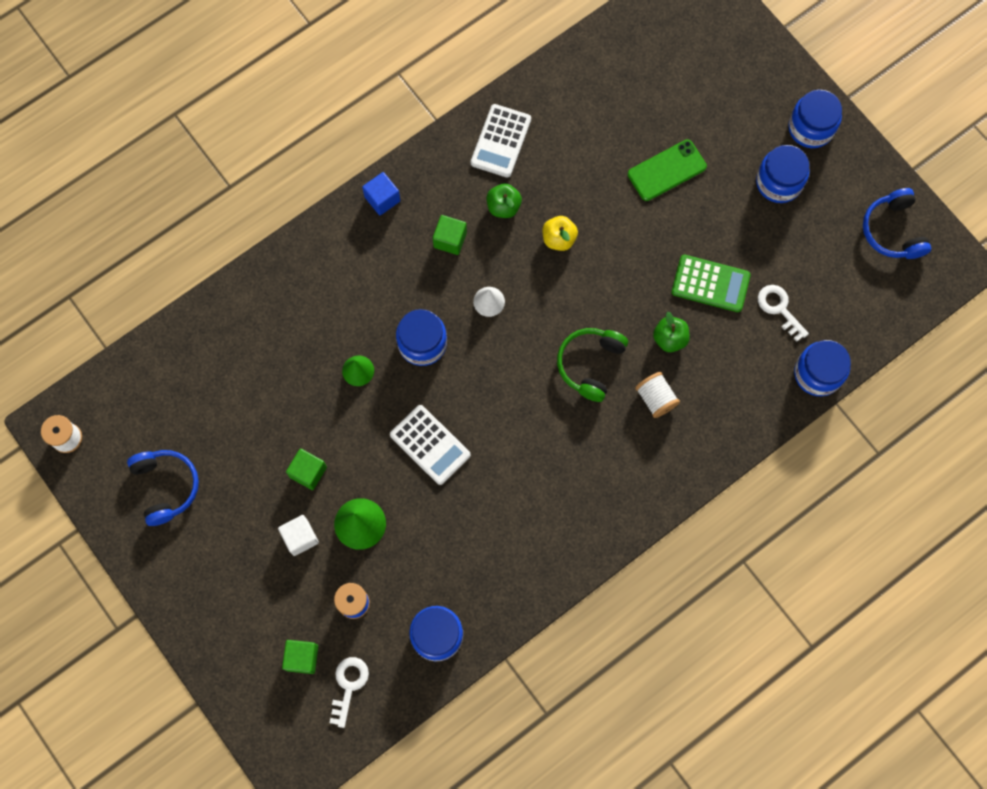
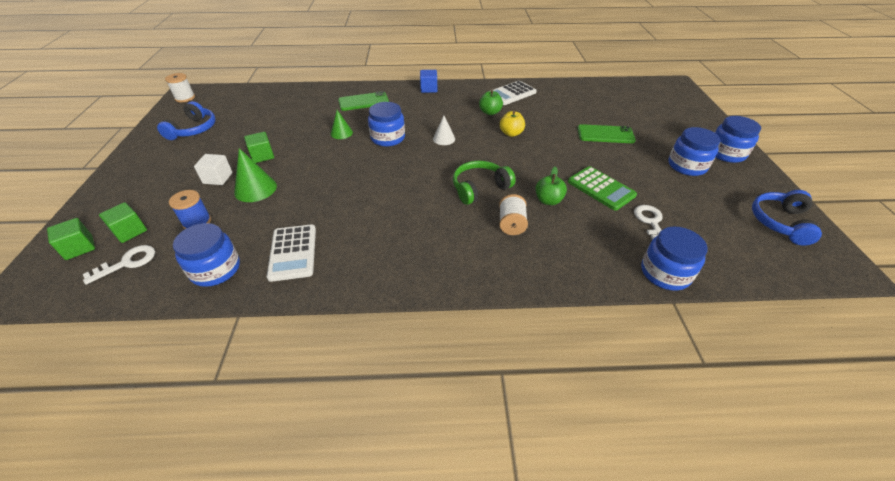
camera: 35 degrees right, 30 degrees down
white calculator [390,405,471,485] -> white calculator moved to [267,224,316,282]
green cube [433,215,467,255] -> green cube moved to [47,218,95,260]
none -> green phone [338,91,389,111]

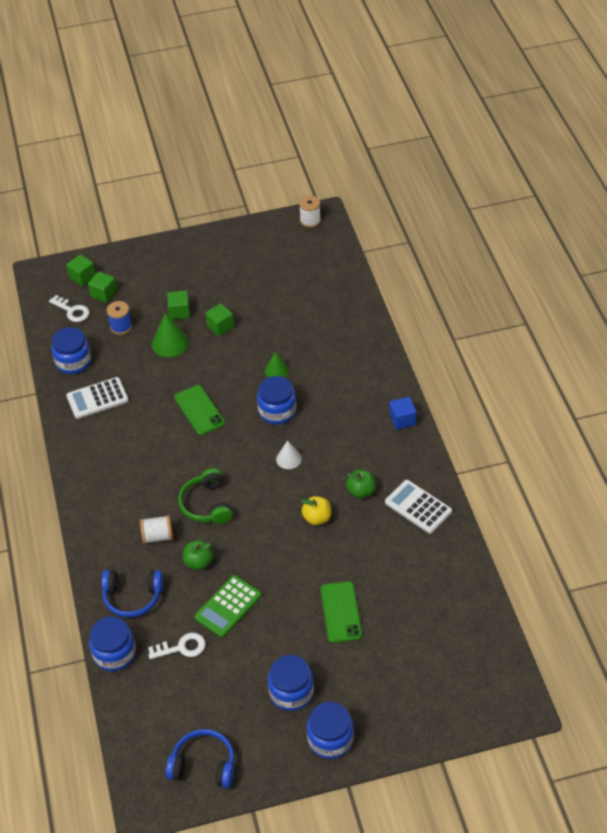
camera: 80 degrees right, 5 degrees up
blue headphones [157,101,216,140] -> blue headphones moved to [101,570,164,618]
white cube [194,154,233,185] -> green cube [167,291,190,320]
green phone [338,91,389,111] -> green phone moved to [174,385,225,435]
green headphones [453,160,516,205] -> green headphones turned 150 degrees counterclockwise [178,468,233,524]

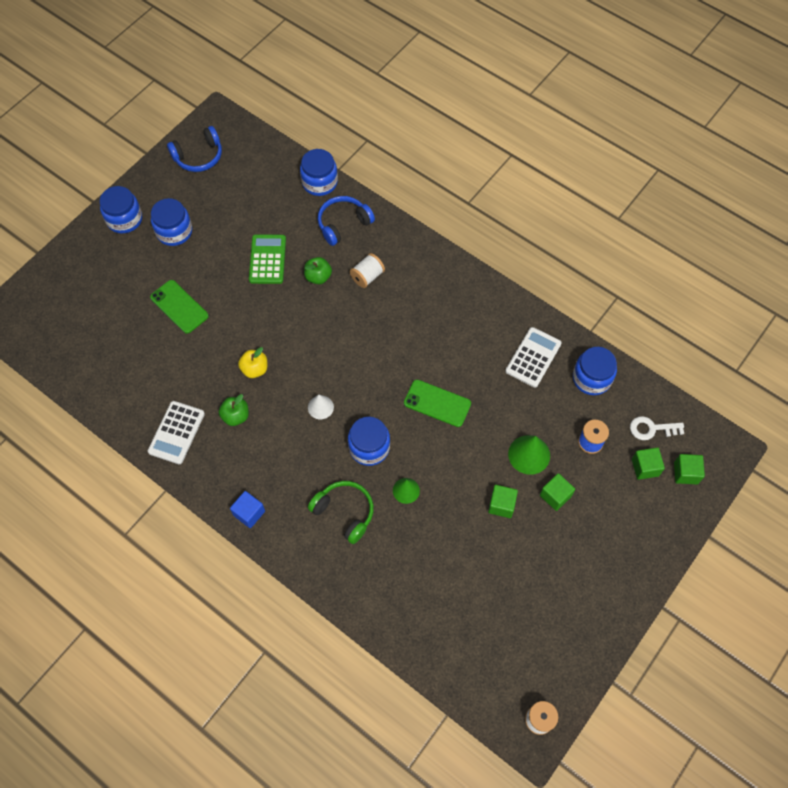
camera: 140 degrees right, 15 degrees up
white key [148,633,206,659] -> none
green headphones [178,468,233,524] -> green headphones moved to [308,481,374,544]
white calculator [385,480,452,534] -> white calculator turned 105 degrees clockwise [148,401,205,464]

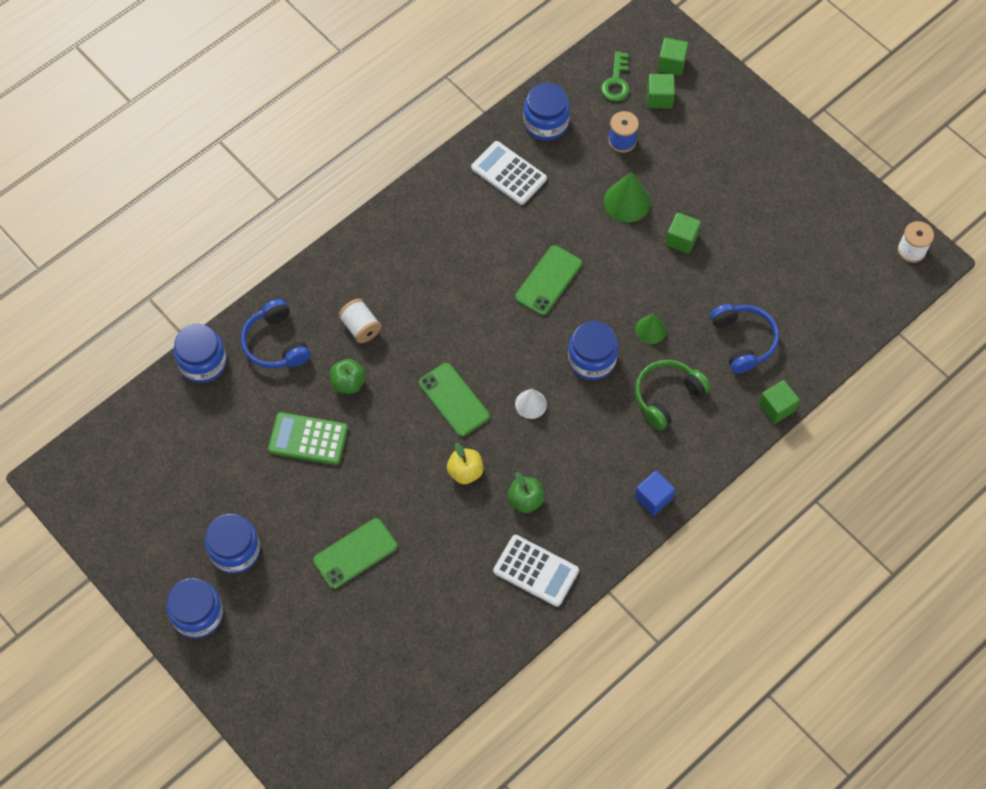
camera: 80 degrees left, 0 degrees up
blue headphones [167,126,222,172] -> blue headphones moved to [710,304,779,373]
green cube [540,473,575,511] -> green cube moved to [759,380,800,424]
white key [630,416,684,440] -> green key [601,51,629,101]
none -> green phone [419,363,490,437]

